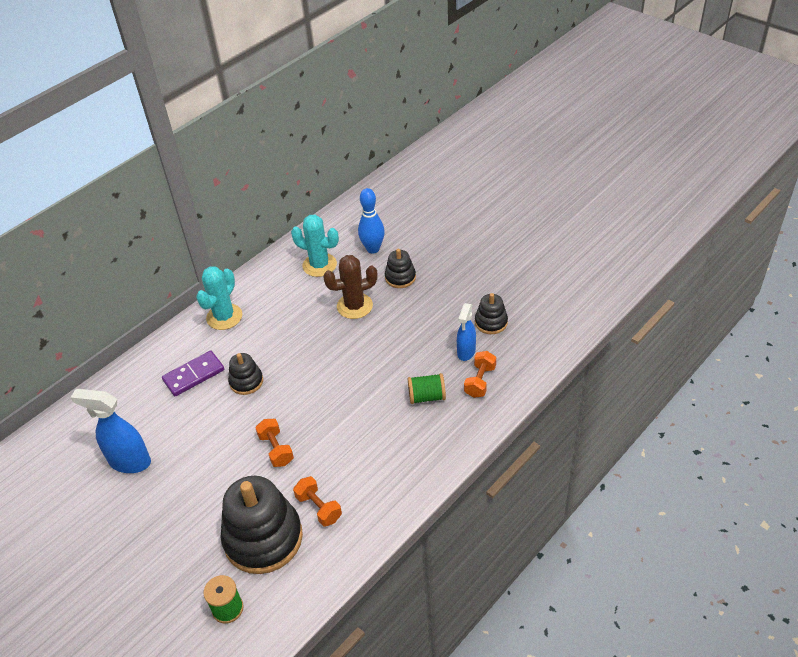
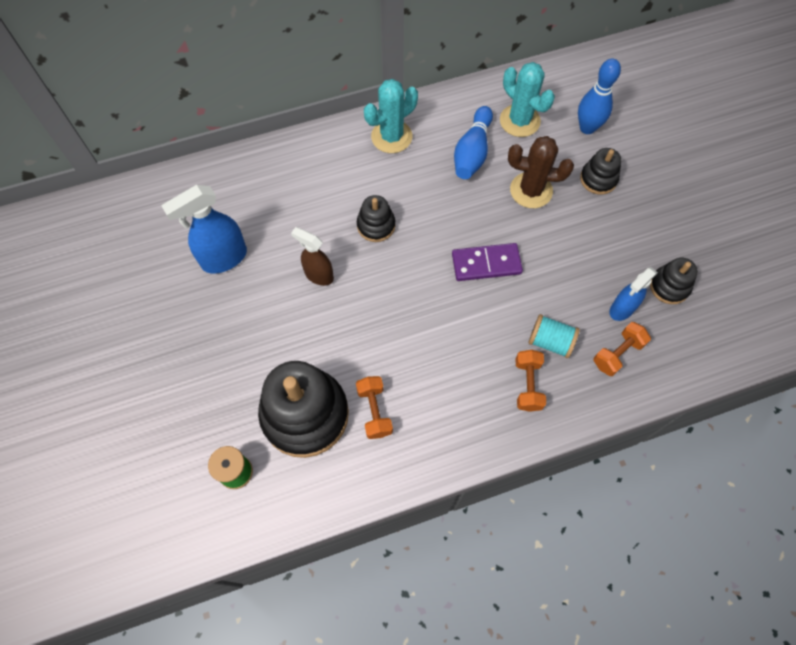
camera: 25 degrees right, 20 degrees up
blue spray bottle [70,389,151,473] -> blue spray bottle turned 75 degrees counterclockwise [161,185,247,274]
purple domino [162,351,224,396] -> purple domino moved to [452,243,523,281]
orange dumbbell [255,419,294,467] -> orange dumbbell moved to [515,350,546,412]
green spool [408,373,446,404] -> turquoise spool [528,314,580,358]
none -> brown spray bottle [291,227,334,286]
none -> blue bowling pin [454,106,493,179]

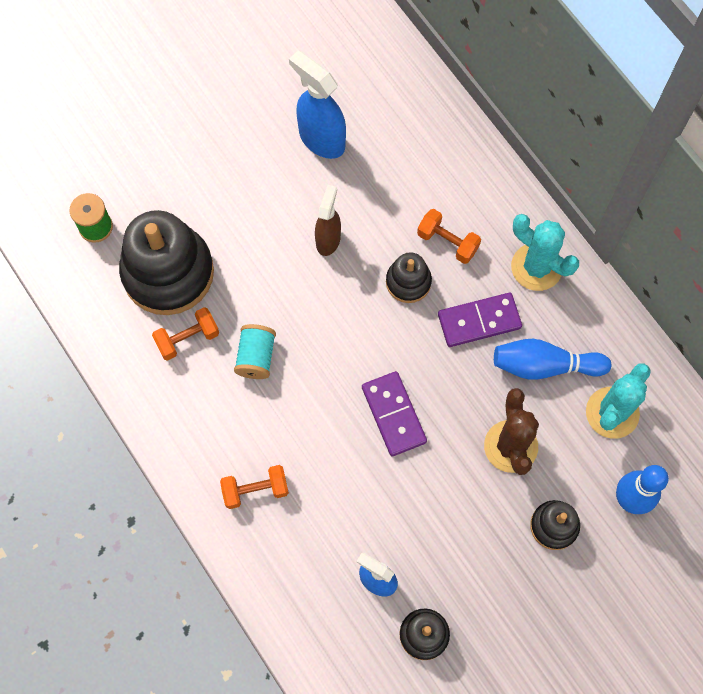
camera: 75 degrees right, 5 degrees up
turquoise spool [528,314,580,358] -> turquoise spool moved to [234,324,276,379]
orange dumbbell [593,322,651,376] -> orange dumbbell moved to [417,209,481,264]
none -> purple domino [438,293,522,347]

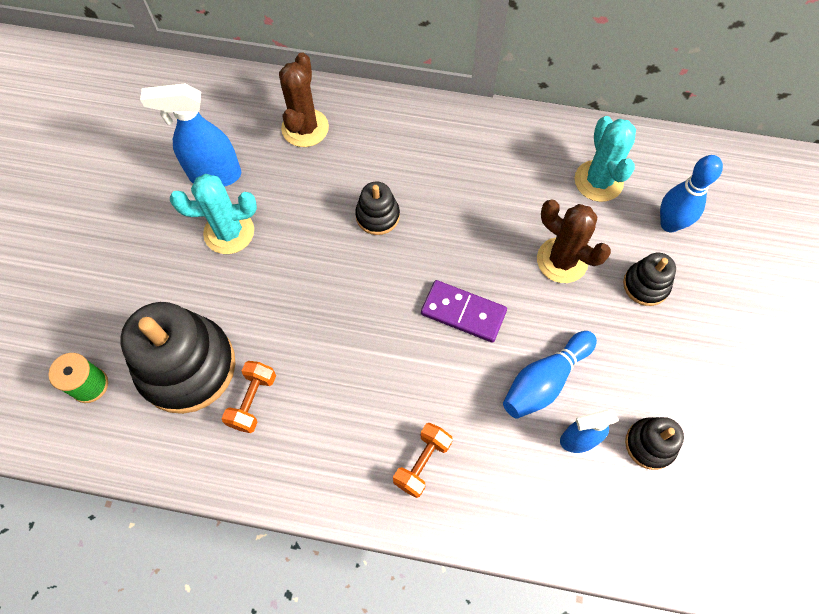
camera: 45 degrees left, 5 degrees down
turquoise spool [234,324,276,379] -> none
brown spray bottle [315,185,341,256] -> none
orange dumbbell [417,209,481,264] -> none
purple domino [438,293,522,347] -> none
blue bowling pin [494,339,611,380] -> blue bowling pin moved to [503,331,597,419]
turquoise cactus [511,214,579,291] -> turquoise cactus moved to [170,174,257,254]
none -> brown cactus [279,52,329,147]

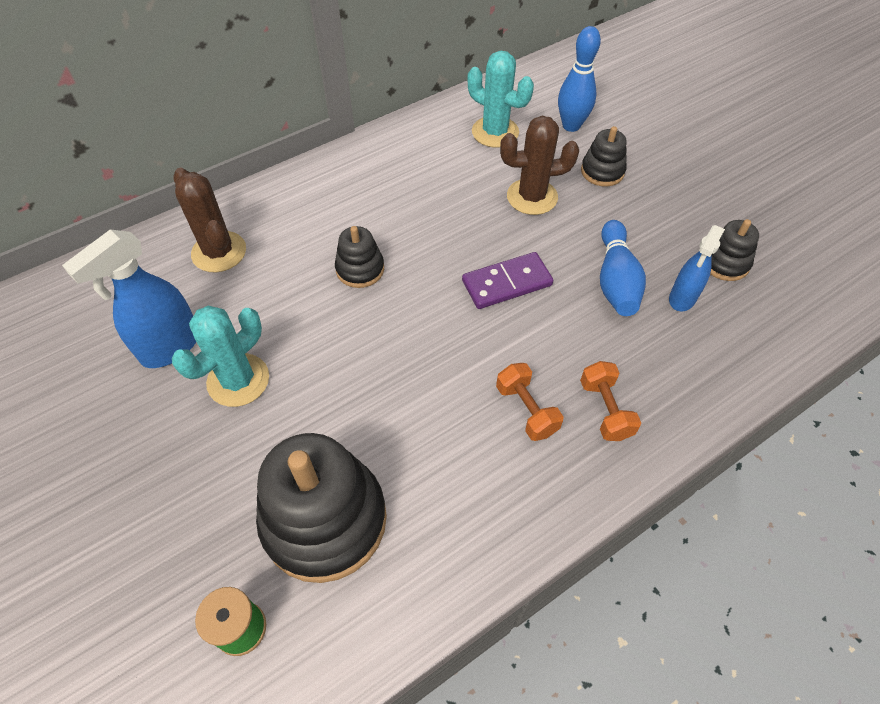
camera: 45 degrees left, 10 degrees down
orange dumbbell [221,361,276,433] -> orange dumbbell moved to [496,363,564,441]

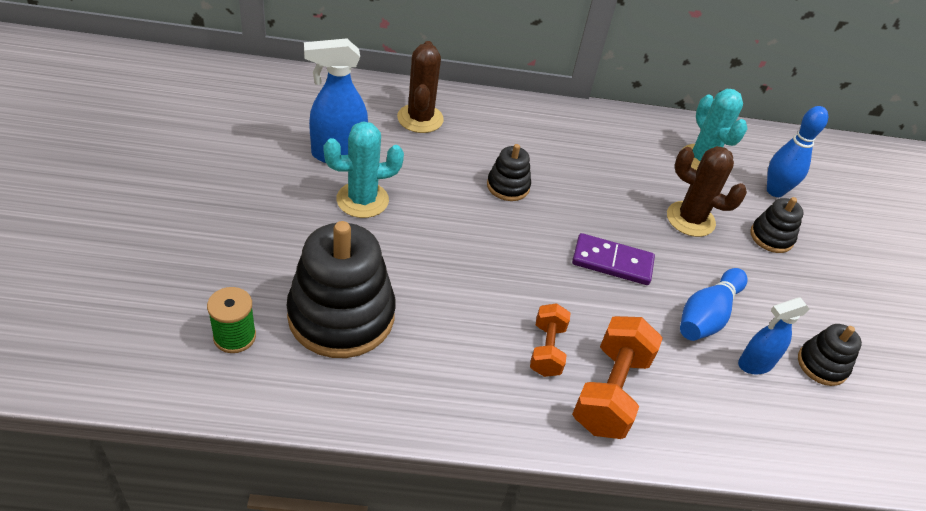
camera: 30 degrees right, 10 degrees down
orange dumbbell [580,361,641,441] -> orange dumbbell [572,316,663,439], size x1.65

